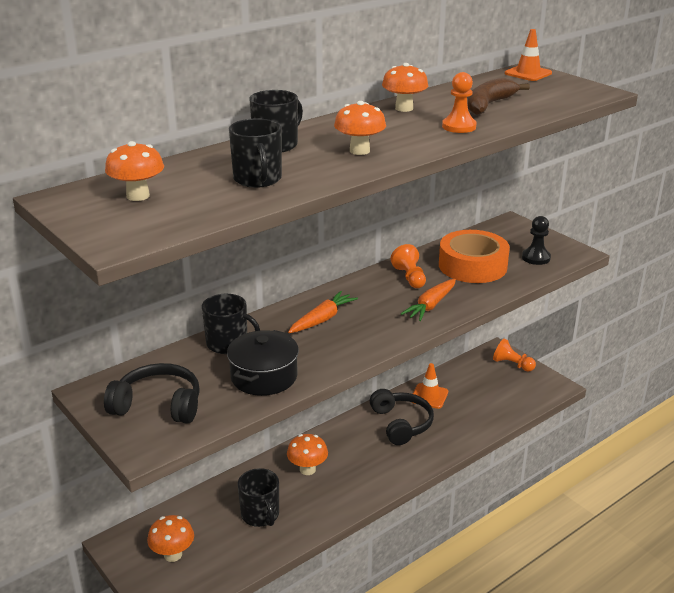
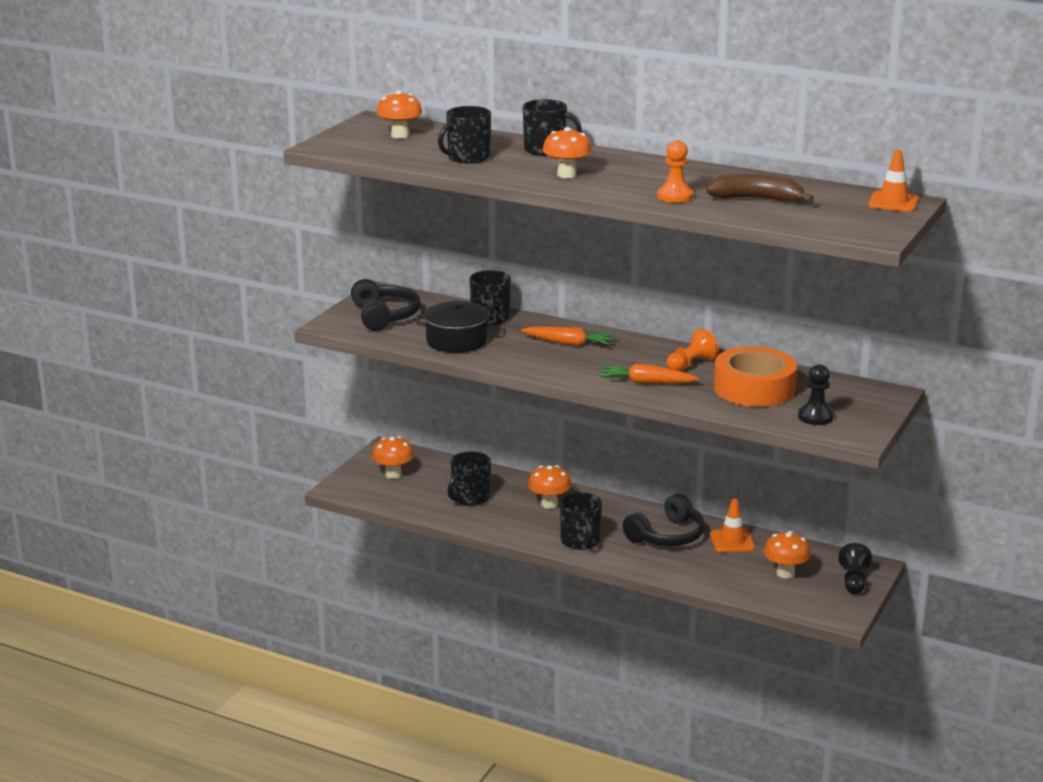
camera: 65 degrees right, 5 degrees down
orange mushroom [382,63,428,112] -> orange mushroom moved to [764,531,811,578]
orange pawn [493,338,536,372] -> black pawn [839,543,872,594]
none -> black mug [560,492,602,550]

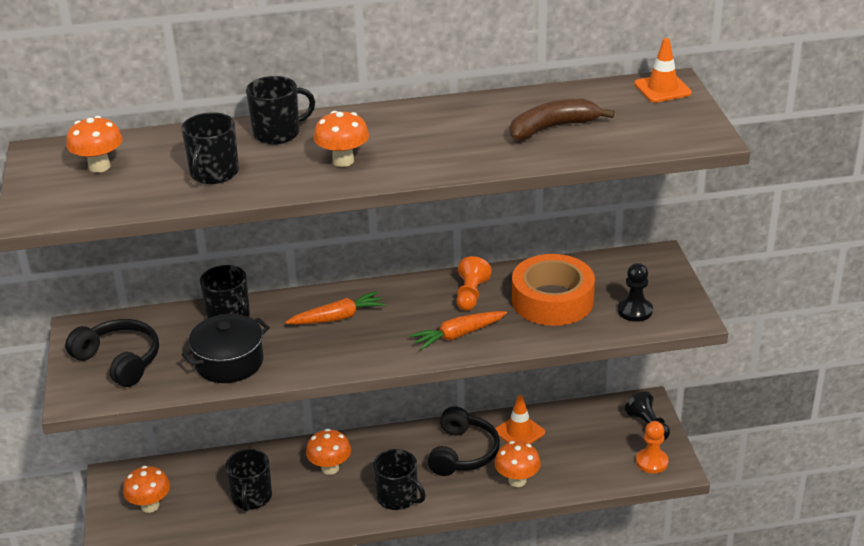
camera: 35 degrees left, 10 degrees up
orange pawn [657,140,693,203] -> orange pawn moved to [636,421,669,473]
orange mushroom [764,531,811,578] -> orange mushroom moved to [494,441,541,487]

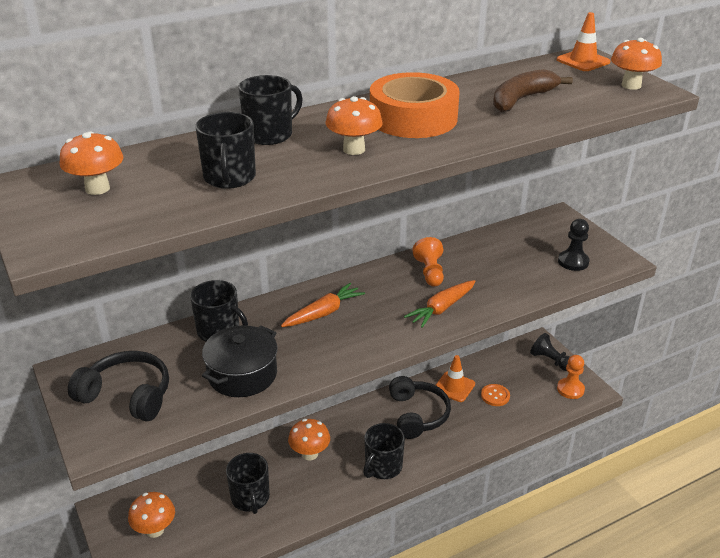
camera: 20 degrees left, 0 degrees up
black mug [373,449,426,510] -> black mug turned 105 degrees clockwise [363,423,405,479]
orange mushroom [494,441,541,487] -> orange mushroom moved to [611,38,662,90]
orange tape [512,254,595,326] -> orange tape moved to [370,72,460,138]
none -> orange button [481,384,510,406]

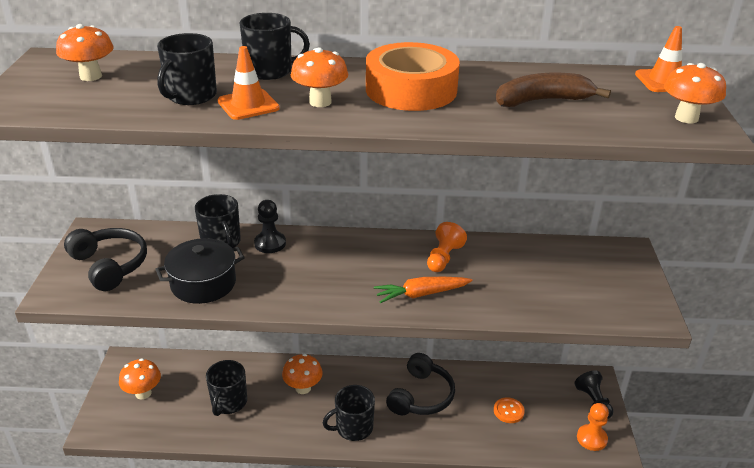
camera: 30 degrees right, 0 degrees up
orange carrot [281,283,365,327] -> none
orange traffic cone [436,355,475,402] -> orange traffic cone moved to [218,46,280,120]
black pawn [558,219,590,271] -> black pawn moved to [254,200,286,253]

